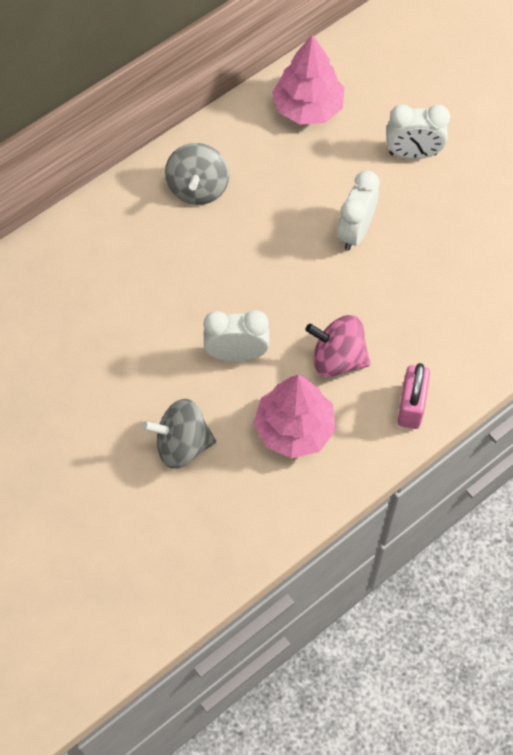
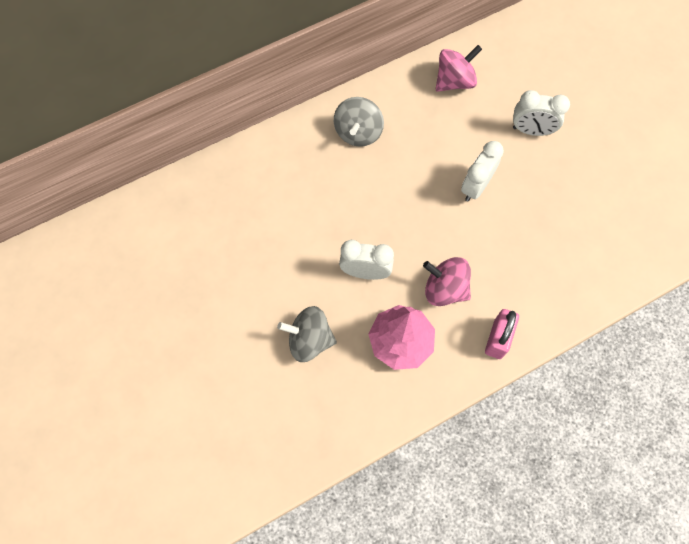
camera: 10 degrees right, 5 degrees up
pink tree [272,34,344,124] -> pink spinning top [436,45,482,92]

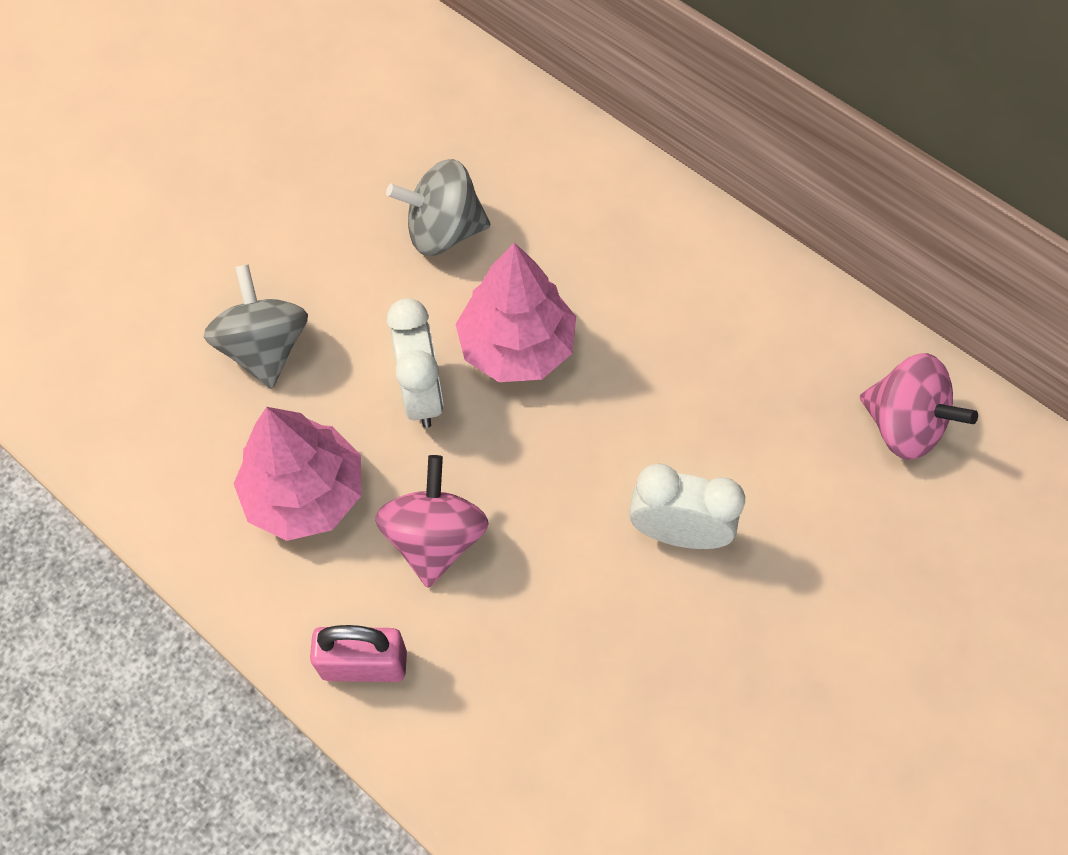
camera: 70 degrees right, 5 degrees down
grey spinning top [334,97,384,147] -> grey spinning top moved to [386,159,490,256]
white clock [513,90,570,136] -> none
none -> pink tree [455,242,576,382]

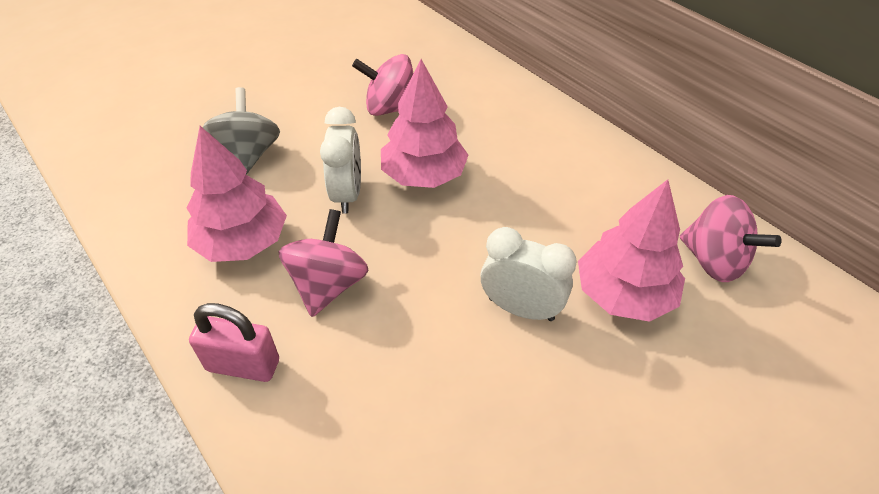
camera: 10 degrees right, 15 degrees down
grey spinning top [386,159,490,256] -> pink spinning top [352,54,413,116]
none -> pink tree [578,179,685,322]

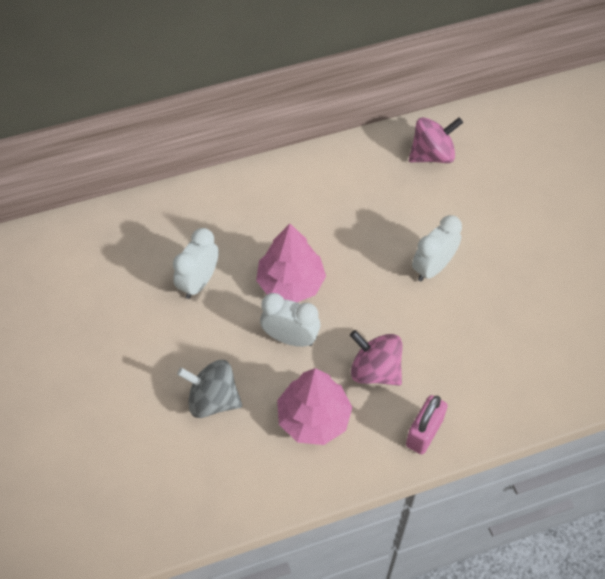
camera: 70 degrees left, 10 degrees up
pink spinning top [352,54,413,116] -> white clock [173,228,219,299]
pink tree [578,179,685,322] -> none

